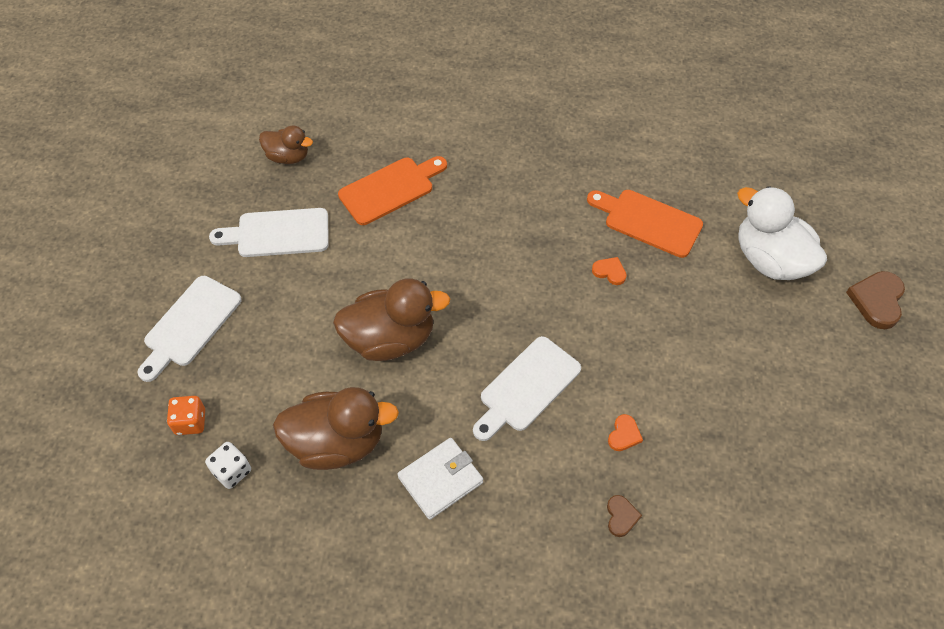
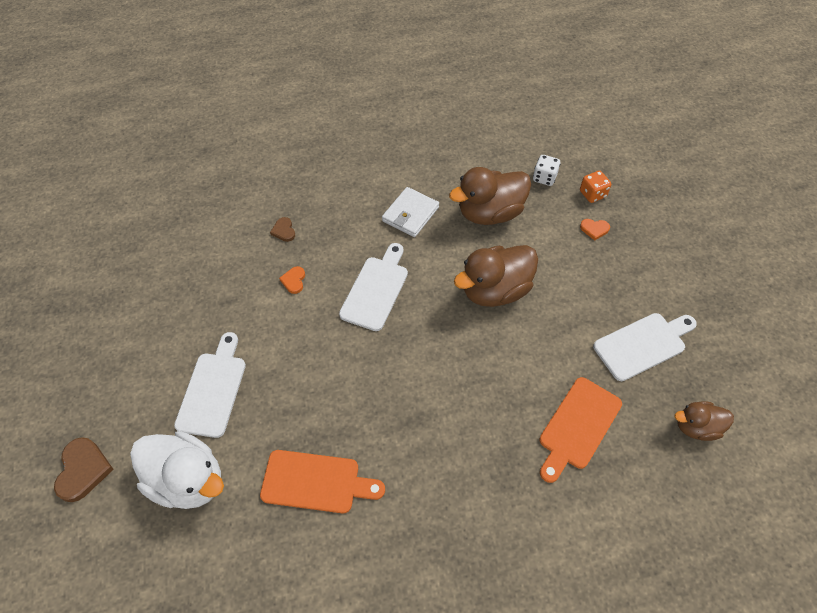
camera: 160 degrees right, 0 degrees up
white cutting board [138,276,242,382] -> white cutting board moved to [174,332,246,438]
orange heart [592,257,627,285] -> orange heart moved to [580,219,610,241]

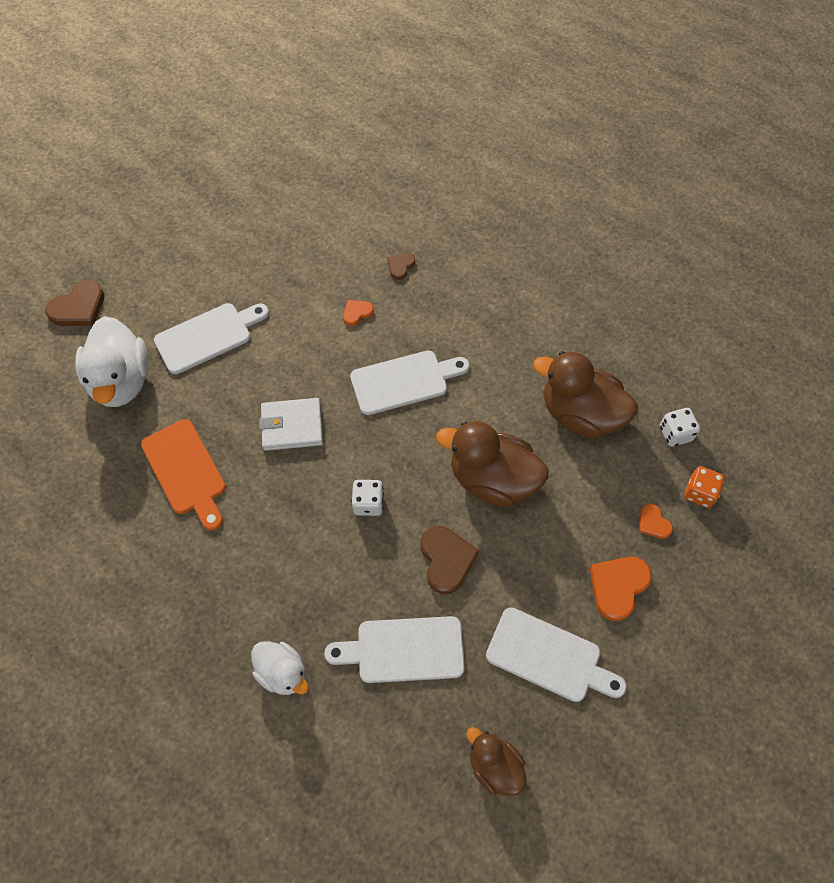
camera: 50 degrees right, 5 degrees up
white wallet [382,187,439,237] -> white wallet moved to [259,398,323,451]
orange cutting board [539,377,622,483] -> white cutting board [324,616,465,683]
none -> white duck [251,641,309,695]
none -> white dice [351,480,384,516]
none -> brown heart [421,526,479,594]
none -> orange heart [590,557,652,621]

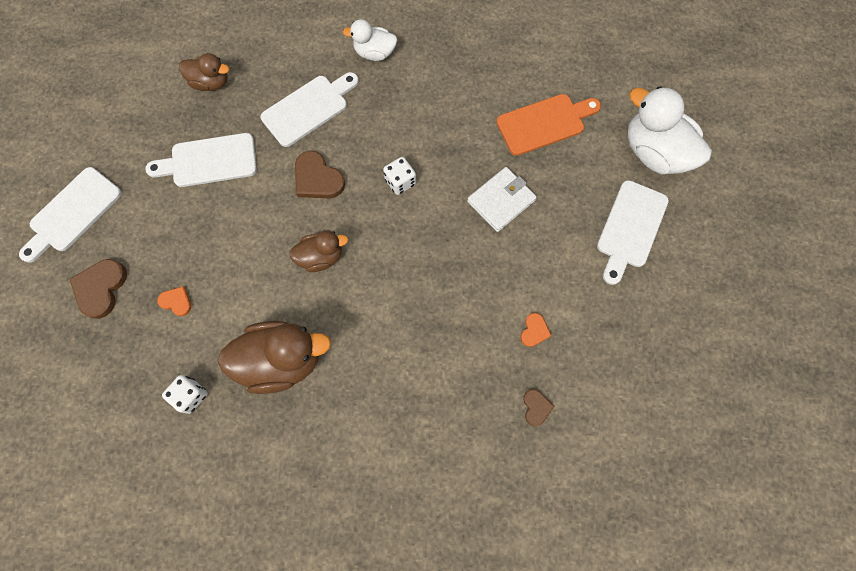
camera: 145 degrees right, 10 degrees up
brown heart [45,280,104,326] -> brown heart moved to [69,259,127,319]
orange cutting board [141,419,226,531] -> orange cutting board turned 135 degrees clockwise [496,94,601,156]
white cutting board [350,351,470,415] -> white cutting board moved to [19,167,122,263]
brown duck [436,421,549,508] -> brown duck [289,230,348,272], size x0.58
orange heart [590,557,652,621] -> none
orange dice [684,466,725,508] -> none

